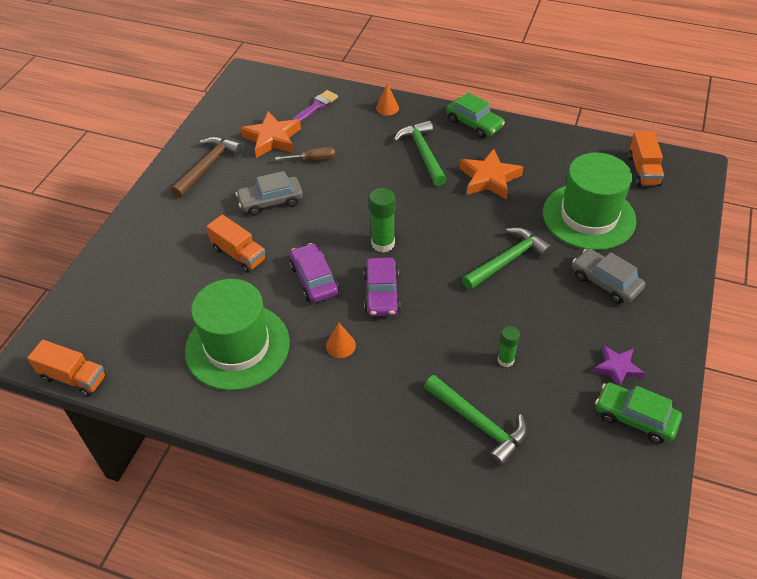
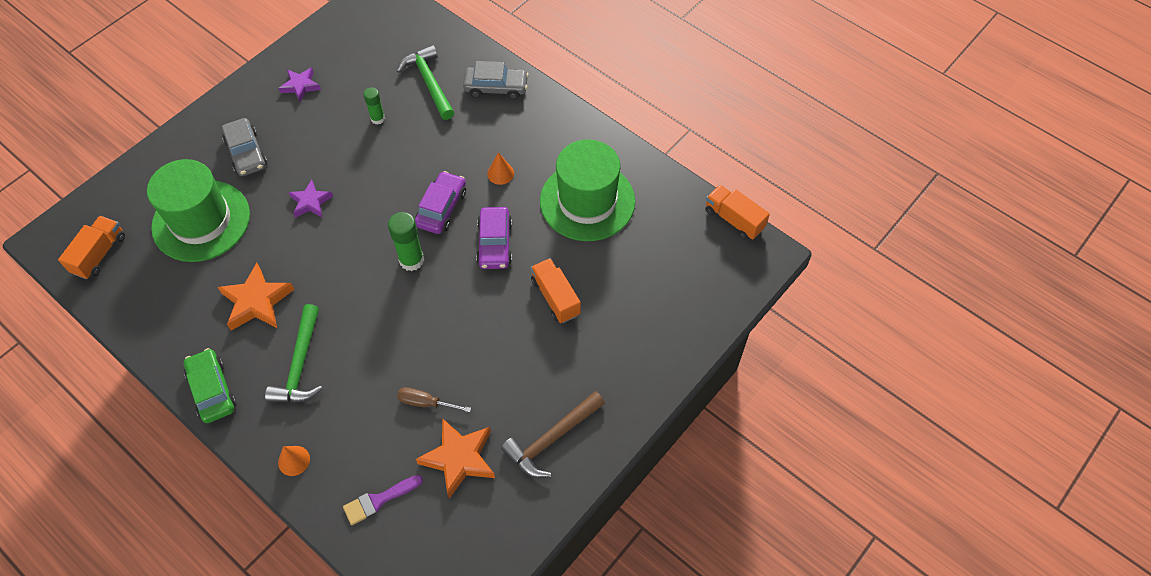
camera: 160 degrees left, 10 degrees up
grey car [235,171,303,216] -> grey car moved to [463,61,529,100]
green hammer [462,227,552,290] -> purple star [288,180,333,218]
green car [595,382,682,444] -> none

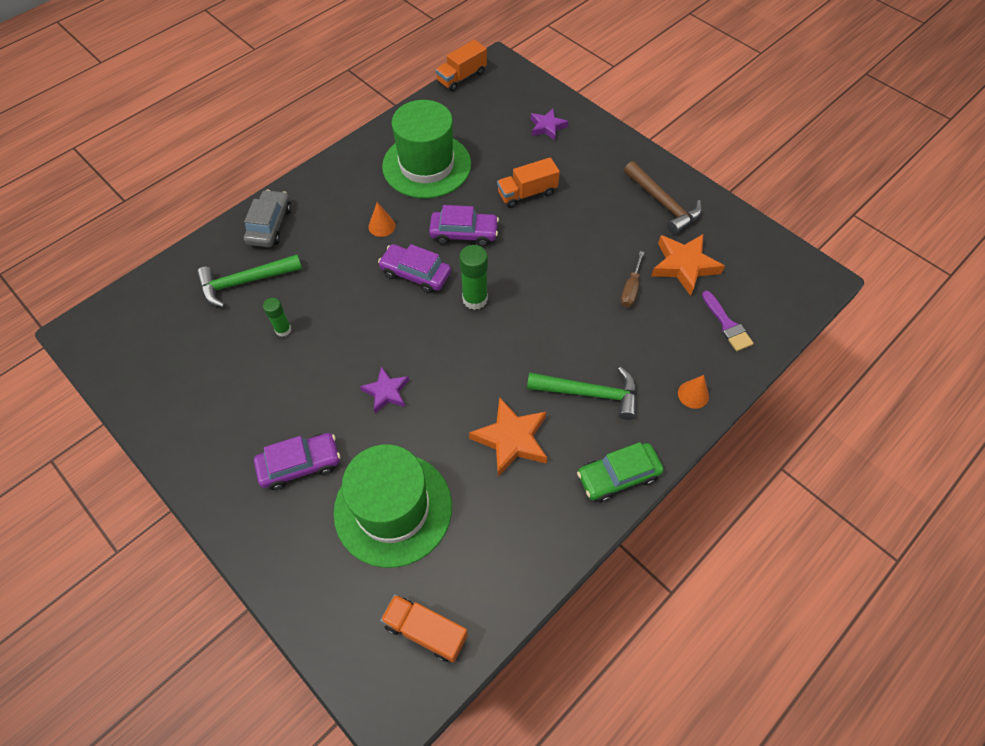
camera: 85 degrees left, 0 degrees up
grey car [222,118,267,176] -> purple car [254,433,340,490]
purple star [279,68,321,102] -> purple star moved to [531,109,569,140]

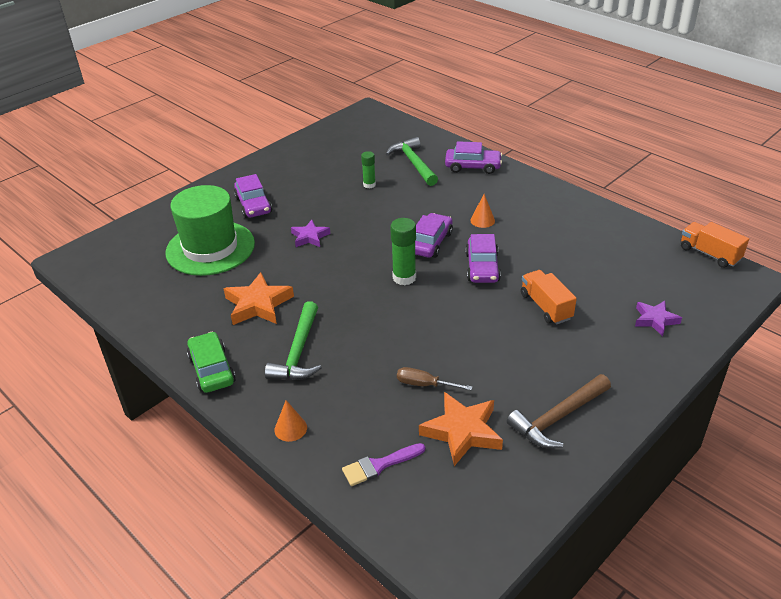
camera: 90 degrees right, 20 degrees down
grey car [244,190,291,247] -> purple car [445,141,502,174]
orange truck [380,594,468,663] -> none
green hat [382,100,471,198] -> none

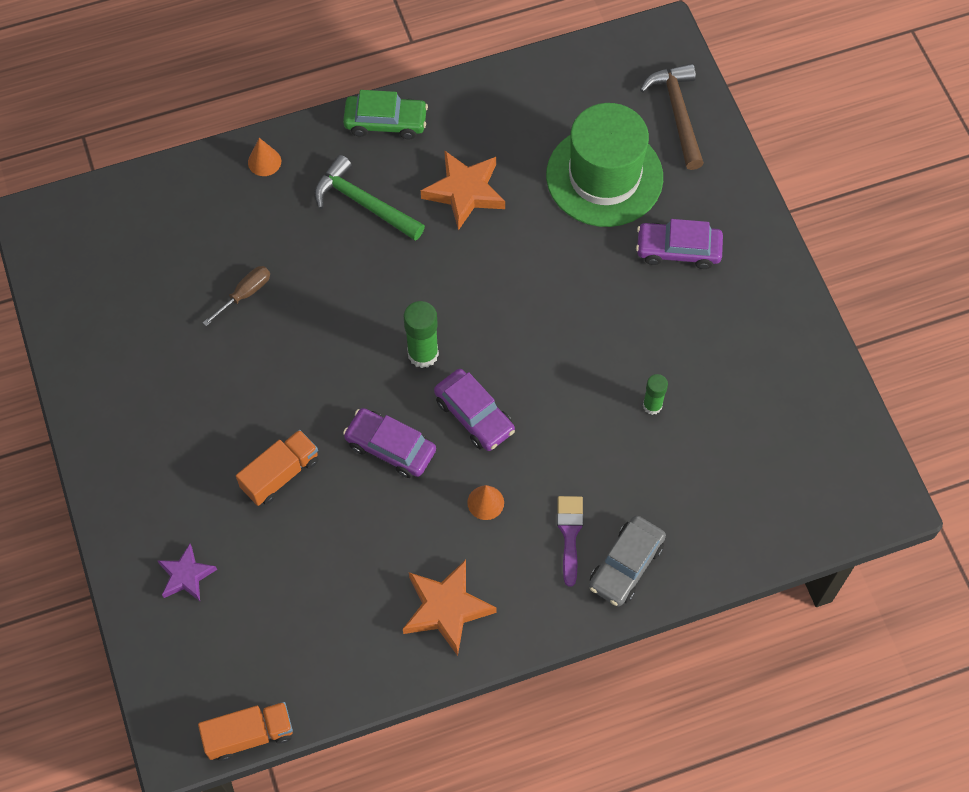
camera: 115 degrees right, 25 degrees up
purple star [291,220,330,247] -> none
purple brush [342,443,425,486] -> purple brush moved to [557,496,583,586]
green hammer [386,137,438,186] -> none
orange star [419,392,503,466] -> orange star moved to [403,560,496,656]
purple car [445,141,502,174] -> grey car [589,515,666,606]
brown hammer [507,374,611,448] -> brown hammer moved to [640,63,704,170]
orange truck [521,270,577,324] -> orange truck turned 45 degrees counterclockwise [236,430,319,506]

